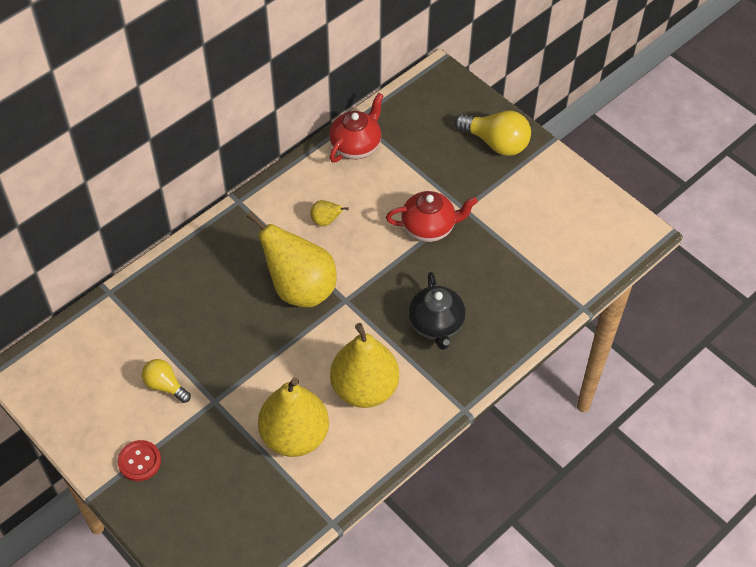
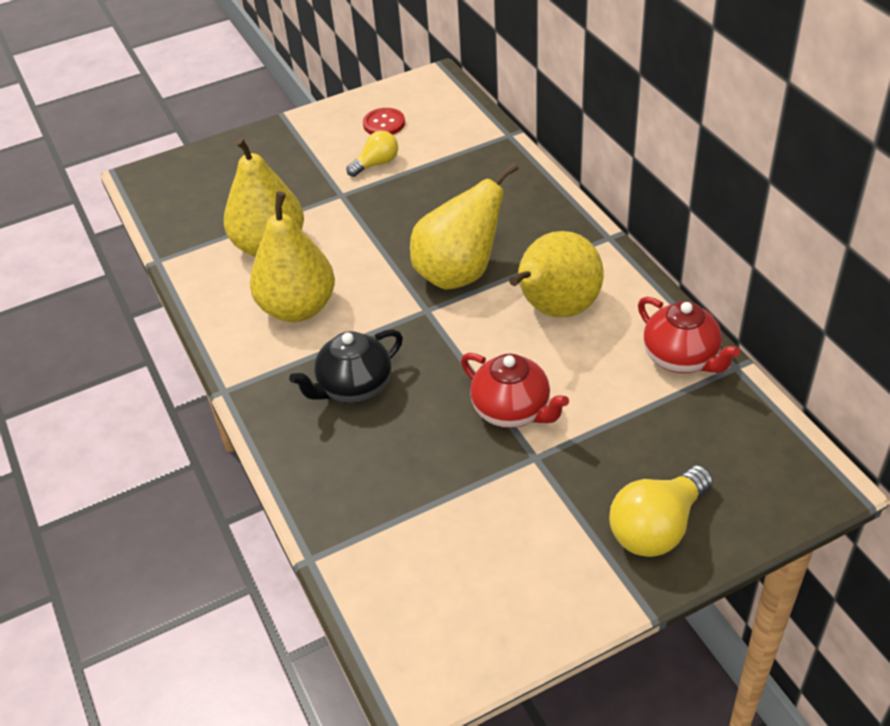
camera: 110 degrees right, 10 degrees down
red button [117,440,161,481] -> red button moved to [363,108,405,135]
yellow pear [310,200,349,226] -> yellow pear [509,231,604,317], size x2.41
red teapot [386,191,478,242] -> red teapot turned 60 degrees counterclockwise [461,353,569,428]
black teapot [409,272,466,350] -> black teapot turned 45 degrees counterclockwise [289,329,403,403]

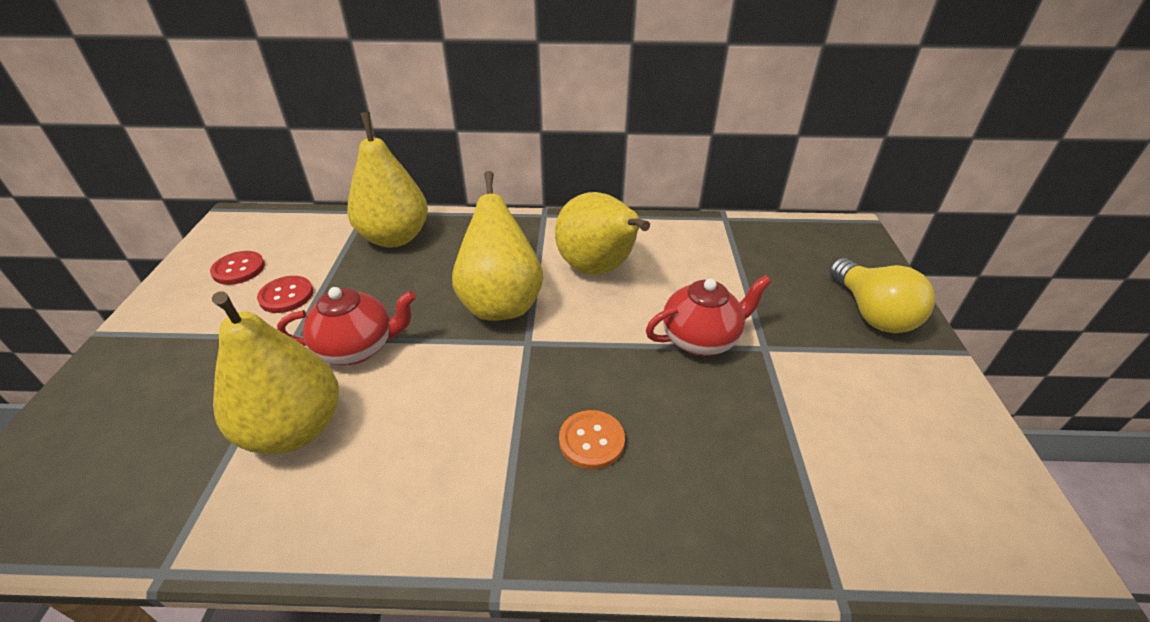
camera: 65 degrees left, 5 degrees down
yellow pear [250,191,335,322] -> yellow pear moved to [347,112,428,248]
black teapot [289,329,403,403] -> orange button [559,410,625,470]
yellow light bulb [347,131,398,177] -> red button [257,276,313,313]
red teapot [638,297,741,373] -> red teapot moved to [277,287,416,365]

